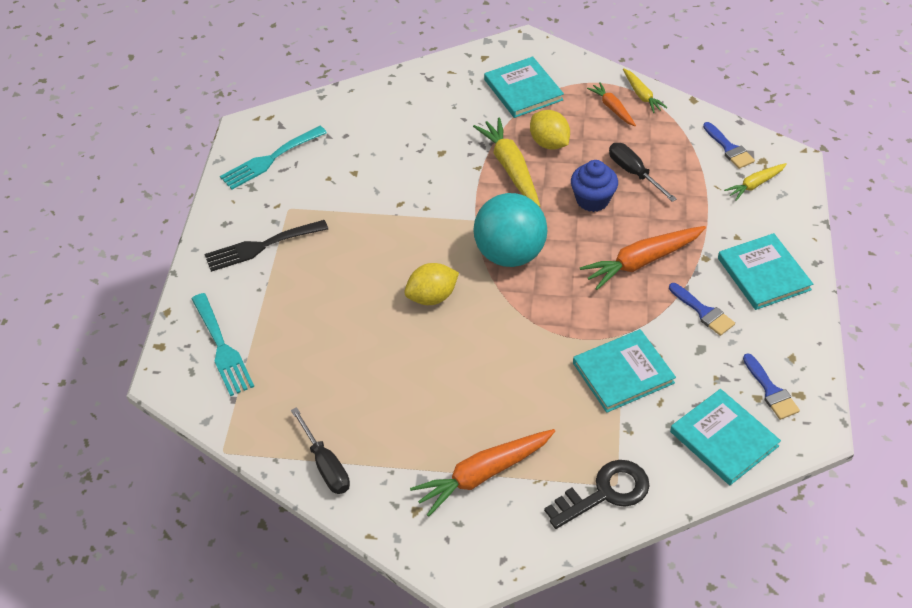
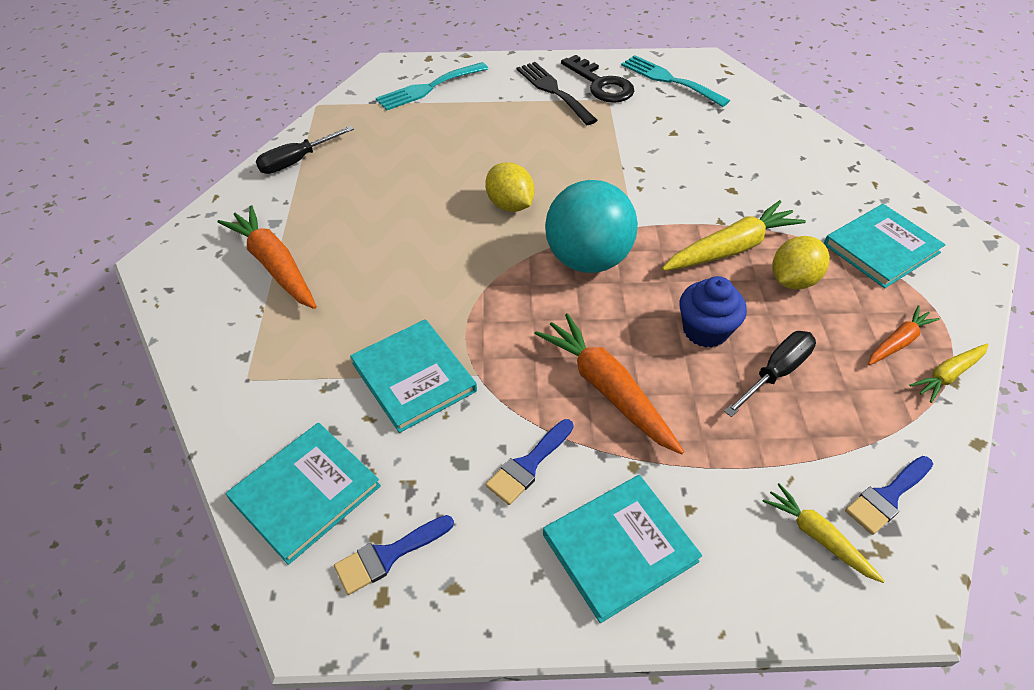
camera: 80 degrees right, 0 degrees up
black key [544,460,650,529] -> black key moved to [561,55,634,103]

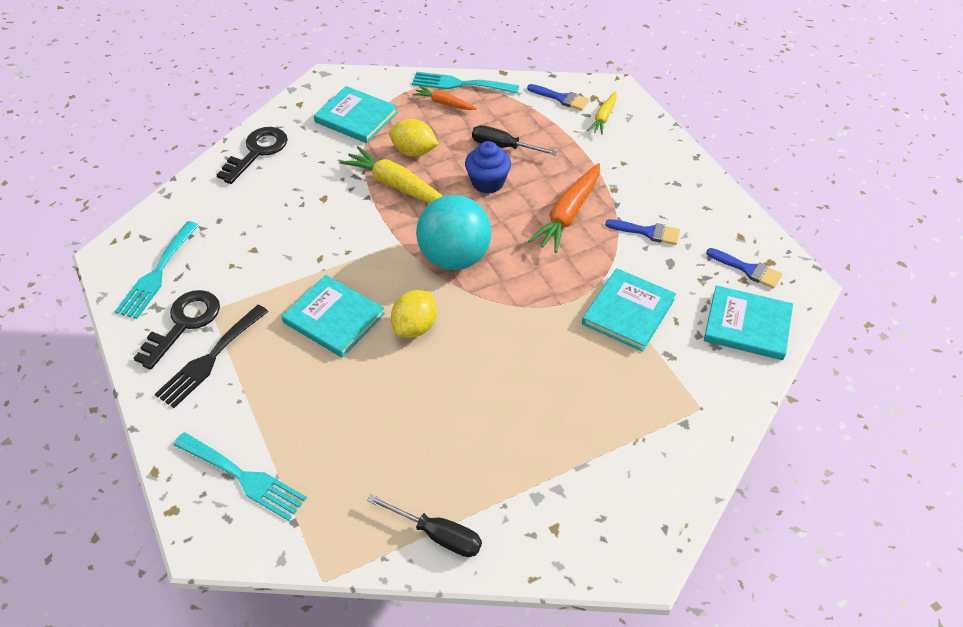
camera: 115 degrees left, 0 degrees up
orange carrot [217,205,317,309] -> none
turquoise book [543,475,702,623] -> turquoise book moved to [282,275,385,358]
yellow carrot [909,344,989,403] -> turquoise fork [412,72,519,93]
none -> black key [217,127,288,184]

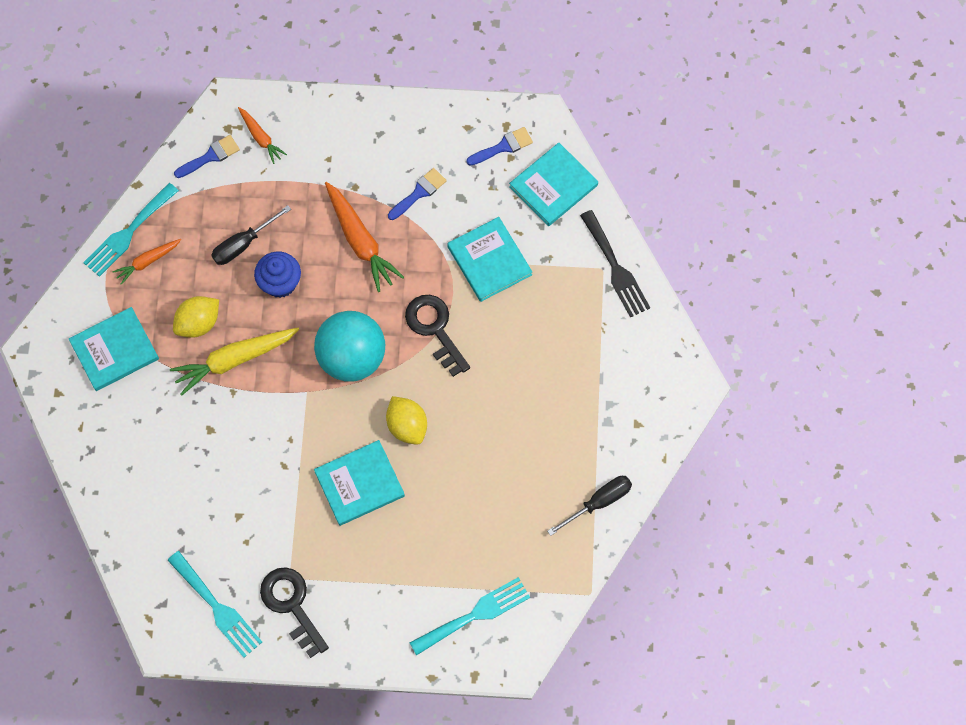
camera: 60 degrees left, 20 degrees up
black fork [155,305,269,408] -> black fork moved to [580,210,650,317]
black key [217,127,288,184] -> black key moved to [405,295,470,377]
yellow carrot [587,91,617,135] -> orange carrot [238,107,287,164]

